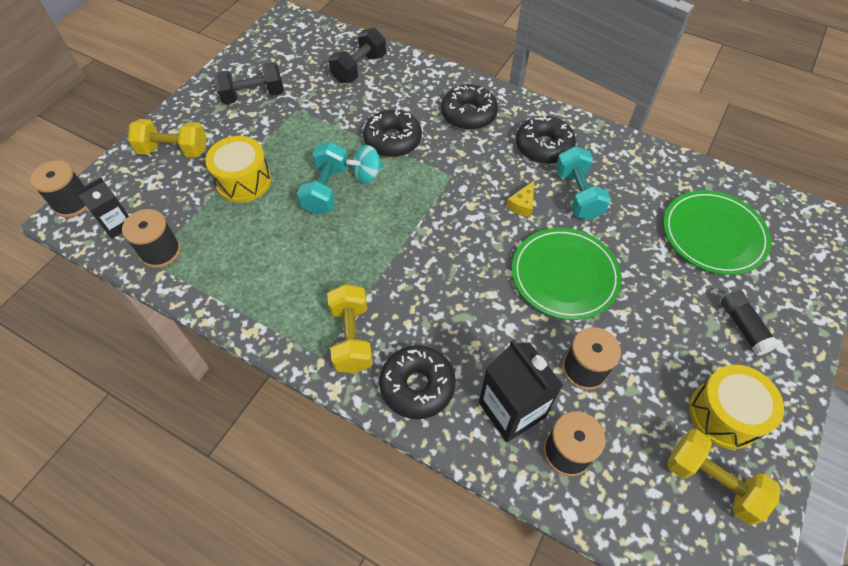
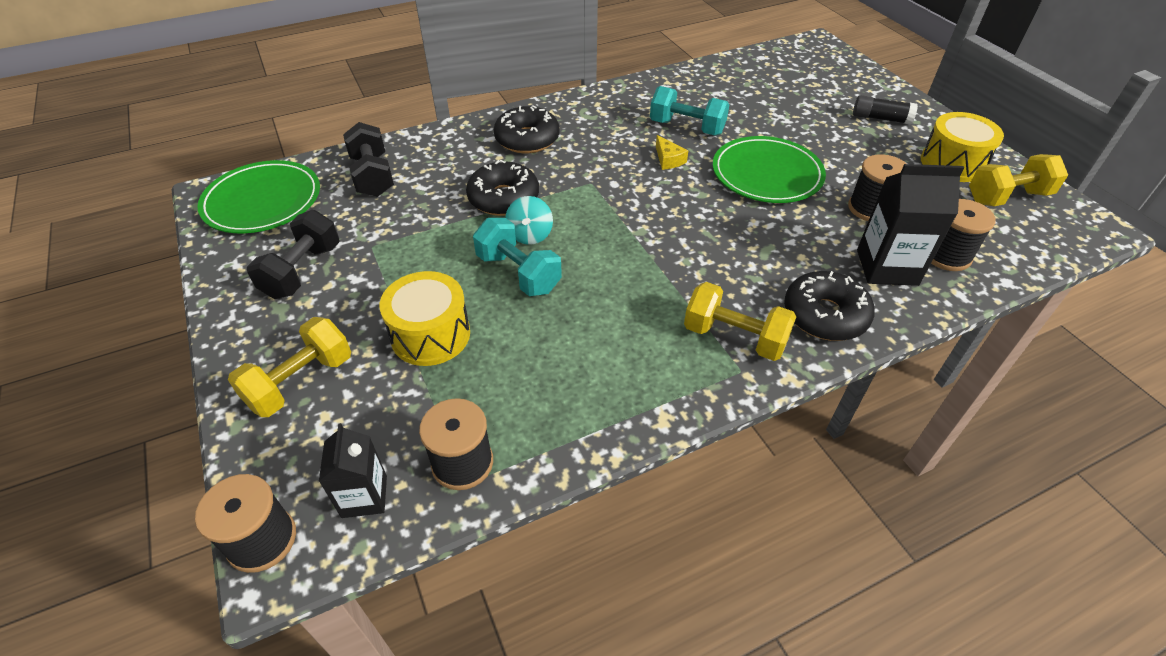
camera: 55 degrees left, 10 degrees down
black donut [516,116,576,164] -> none
green plate [663,190,771,275] -> green plate moved to [197,160,320,234]

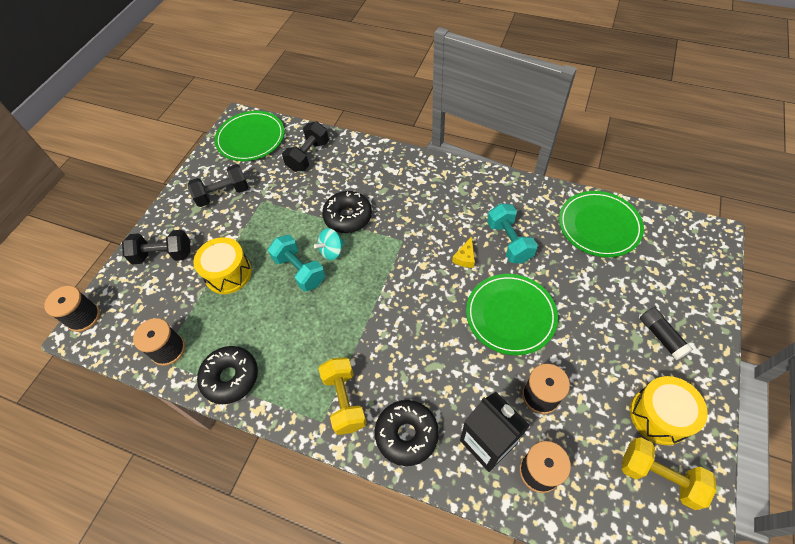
camera: 50 degrees right, 10 degrees up
yellow dumbbell [228,317,351,417] -> black dumbbell [122,230,191,265]
black carton [319,423,387,518] -> none
turquoise dumbbell [473,218,562,296] -> turquoise dumbbell turned 45 degrees counterclockwise [268,235,325,291]
black donut [494,105,560,153] -> black donut moved to [197,346,258,404]
none -> green plate [559,191,644,257]

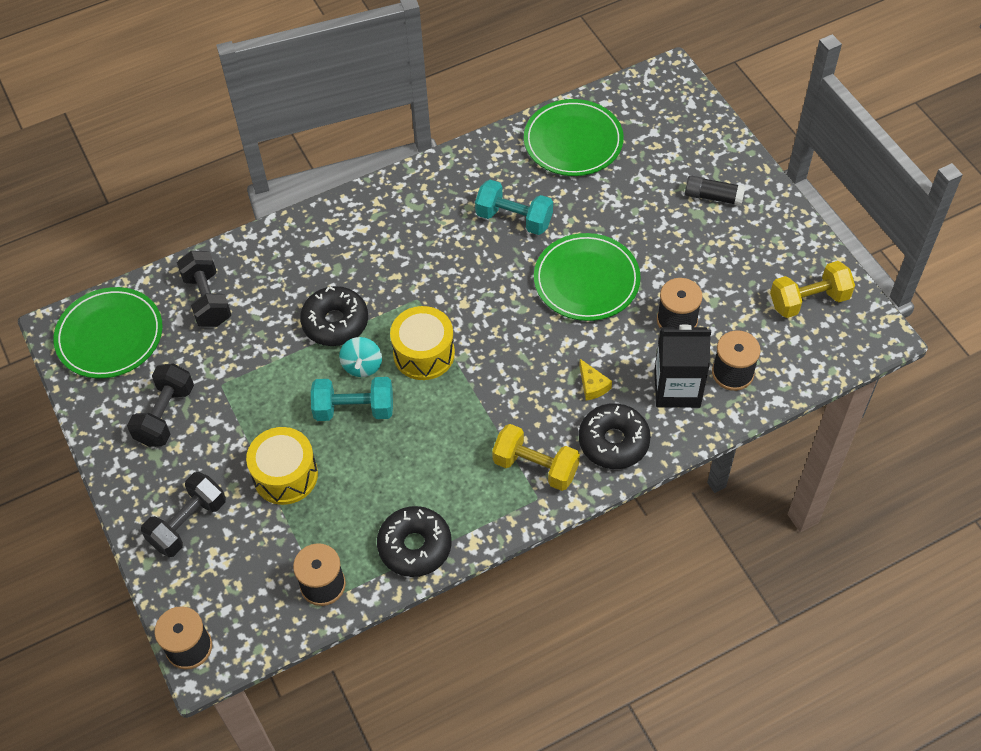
camera: 50 degrees left, 0 degrees up
yellow cheese [452,237,475,268] -> yellow cheese moved to [579,359,612,401]
yellow drum [630,376,708,445] -> yellow drum moved to [390,306,455,380]

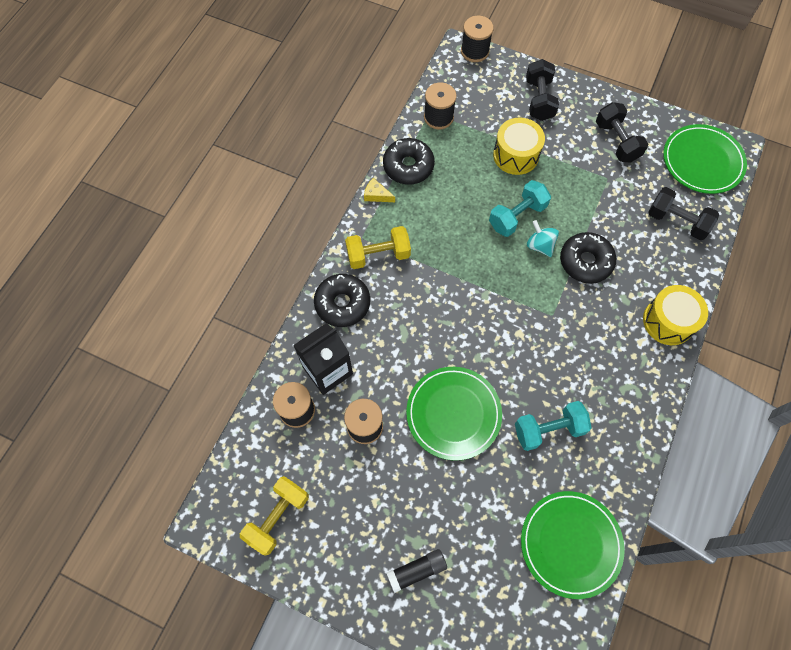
camera: 140 degrees right, 10 degrees up
yellow drum [390,306,455,380] -> yellow drum moved to [643,285,708,345]
yellow cheese [579,359,612,401] -> yellow cheese moved to [364,178,395,202]

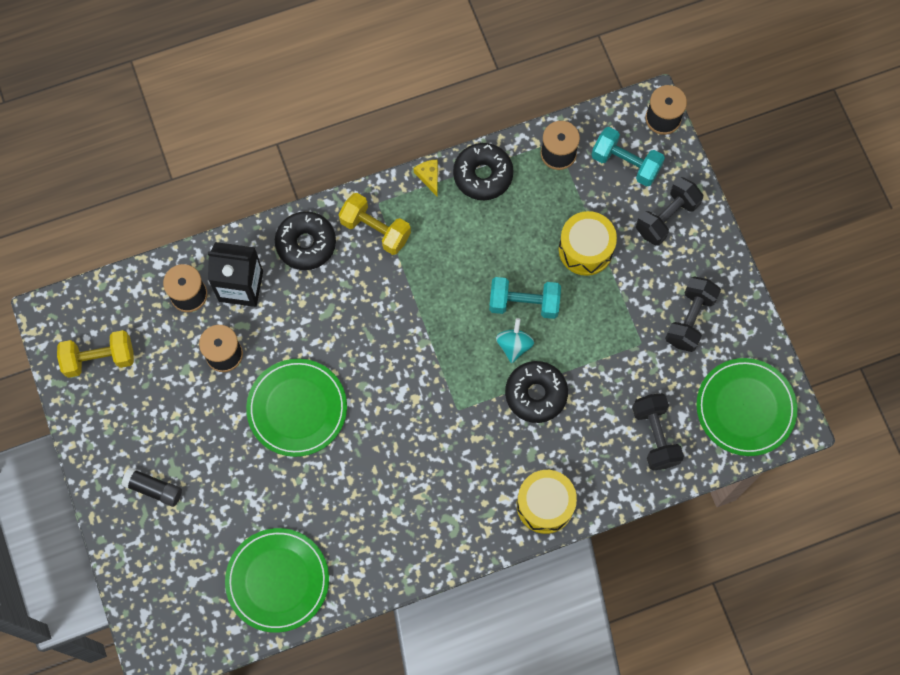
camera: 45 degrees right, 5 degrees up
turquoise dumbbell [515,401,592,451] -> turquoise dumbbell moved to [592,127,665,187]

